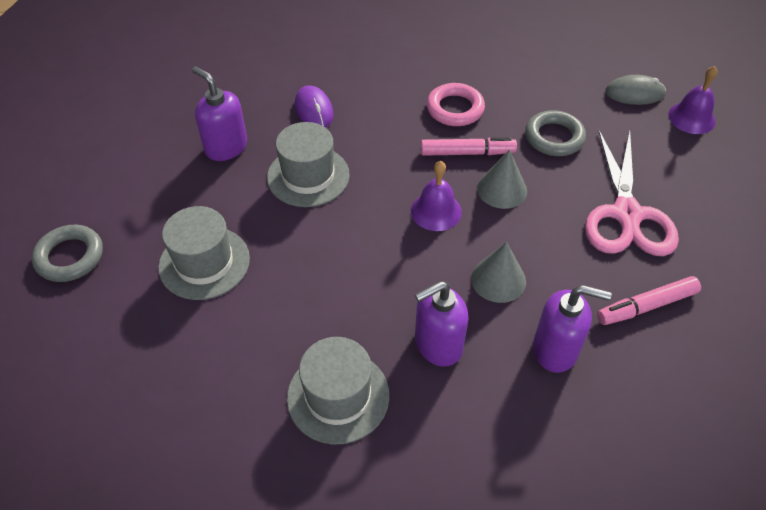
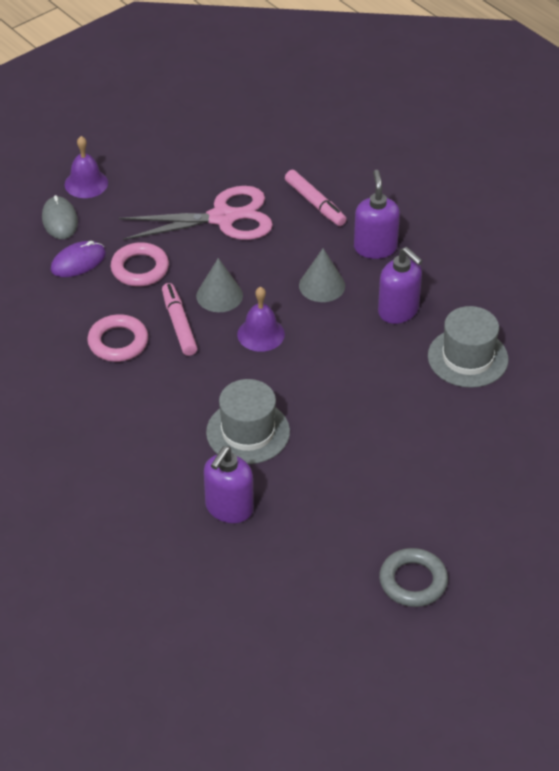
camera: 105 degrees left, 5 degrees down
grey hat [158,206,250,300] -> none
purple mouse [295,85,334,128] -> purple mouse moved to [51,241,106,277]
grey ring [525,110,586,156] -> pink ring [111,242,169,287]

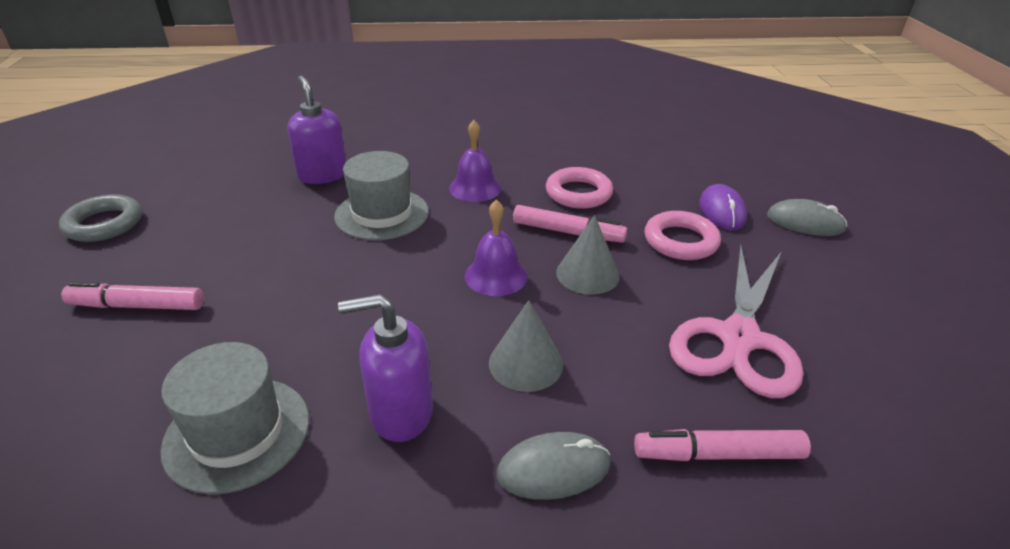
camera: 125 degrees right, 10 degrees down
purple bell [65,136,108,198] -> purple bell moved to [449,120,501,202]
purple soap dispenser [354,170,400,259] -> grey mouse [497,432,610,500]
none -> pink marker [61,282,204,310]

